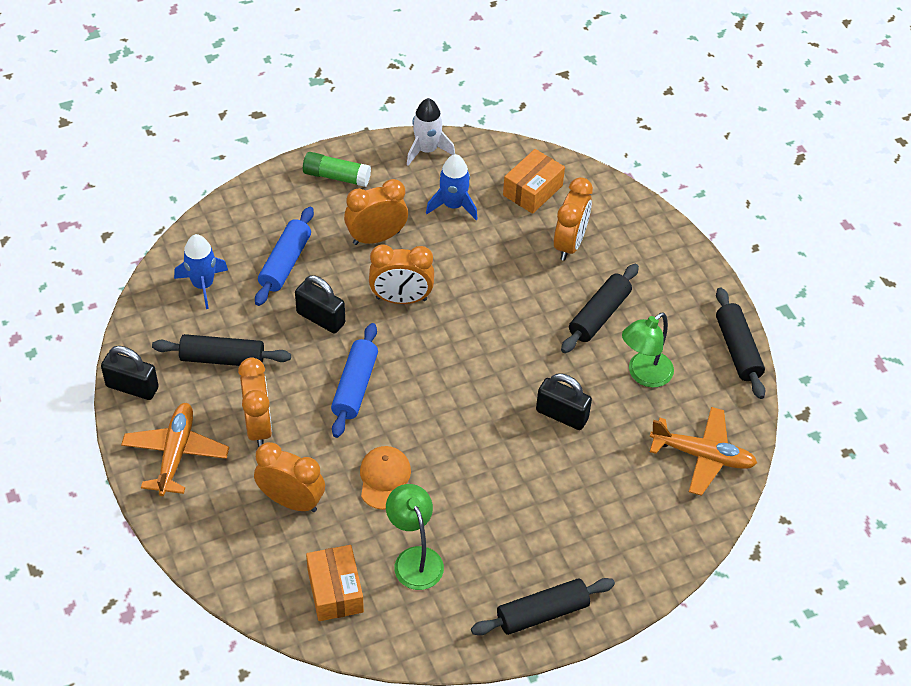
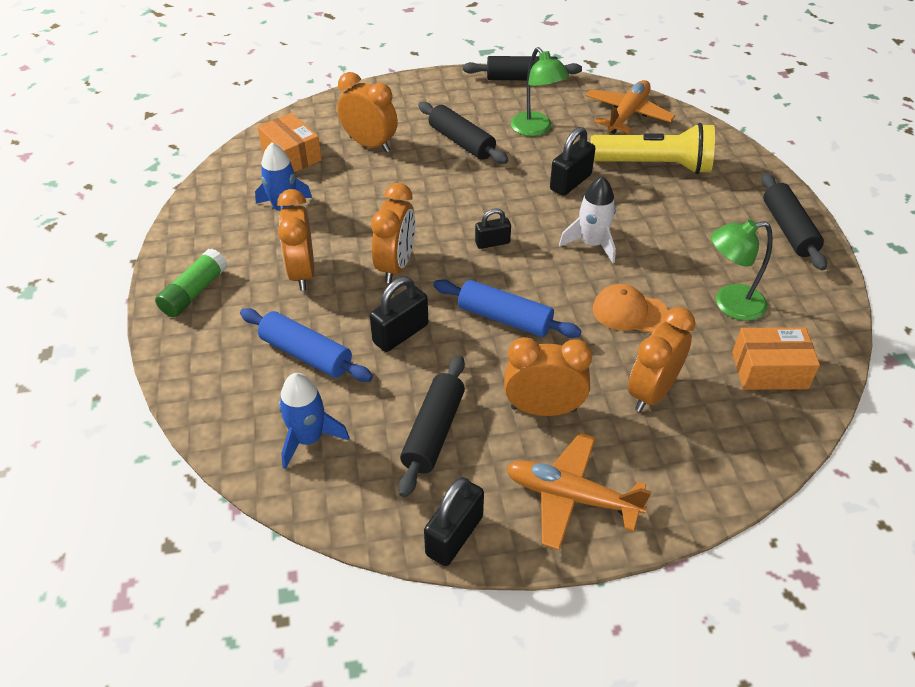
camera: 75 degrees left, 5 degrees down
white rocket [407,98,455,166] -> white rocket moved to [559,176,616,263]
none -> black padlock [475,209,511,249]
none -> yellow flashlight [591,123,715,174]

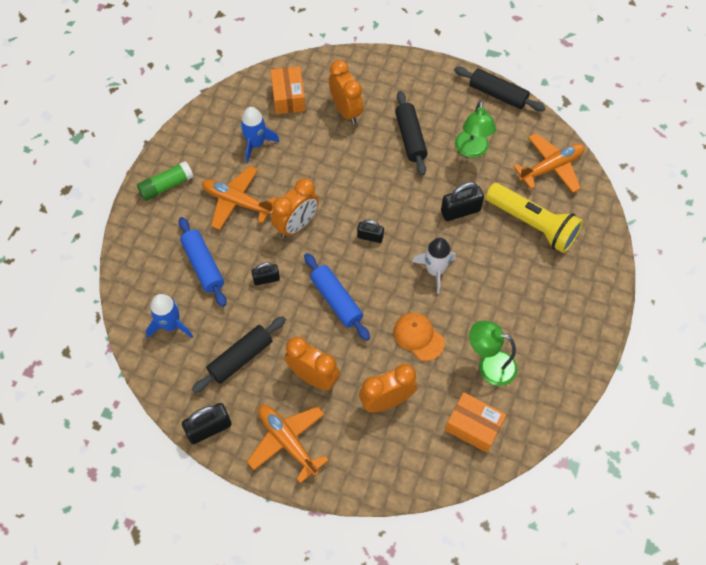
camera: 30 degrees right, 15 degrees up
orange clock [277,189,314,291] -> orange plane [202,166,277,230]
black padlock [370,277,428,352] -> black padlock [251,263,280,285], size x0.64
black rolling pin [761,173,827,271] -> none

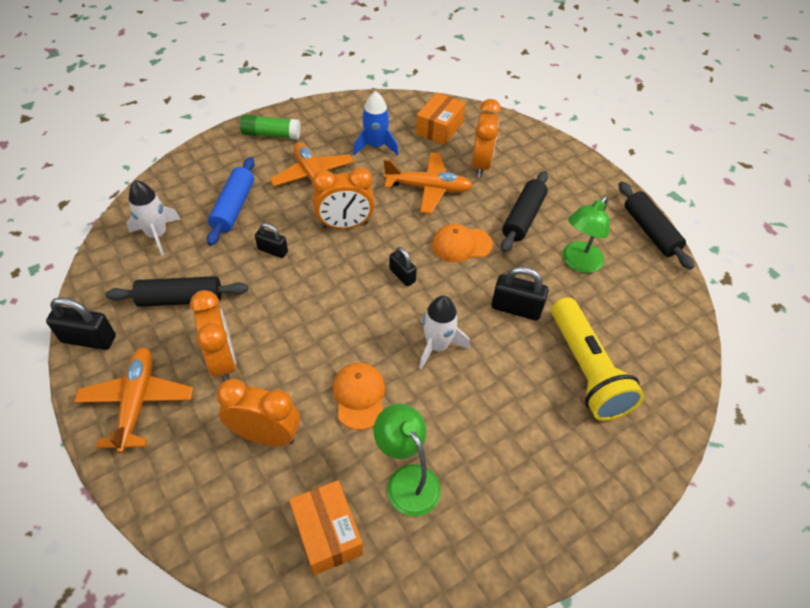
camera: 35 degrees right, 10 degrees down
blue rocket [146,294,193,338] -> white rocket [127,180,181,256]
blue rolling pin [304,253,370,341] -> none
orange plane [513,133,585,193] -> orange plane moved to [383,152,473,214]
none -> orange cap [432,224,493,262]

